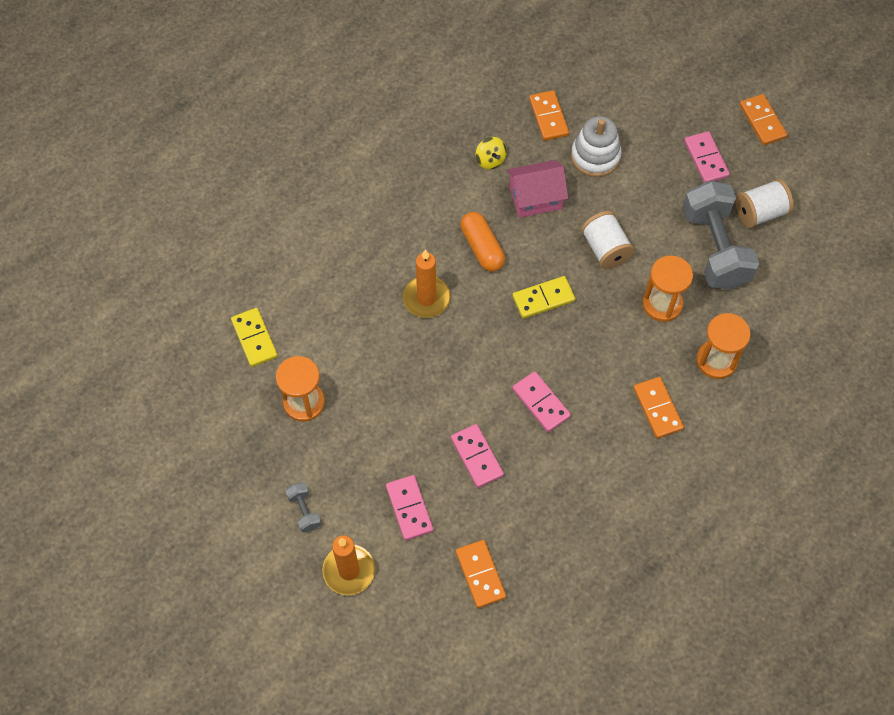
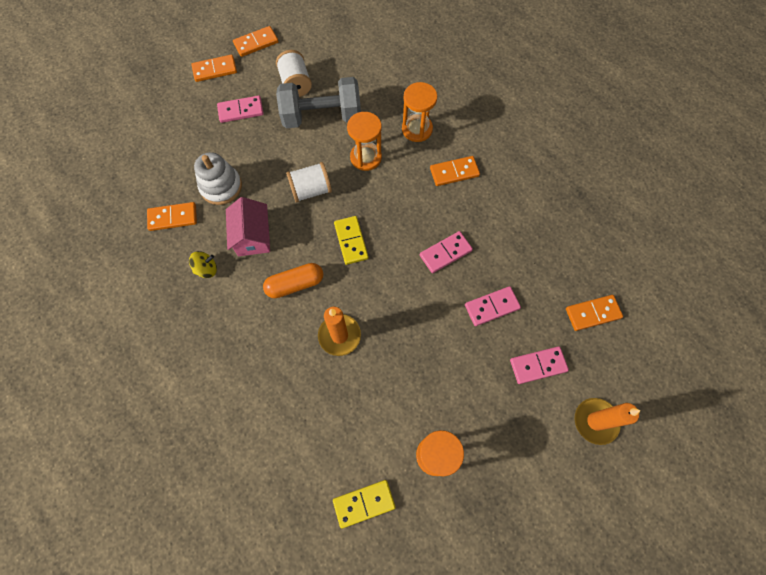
camera: 85 degrees left, 5 degrees up
grey dumbbell [286,482,321,533] -> none
none -> orange domino [233,26,278,57]

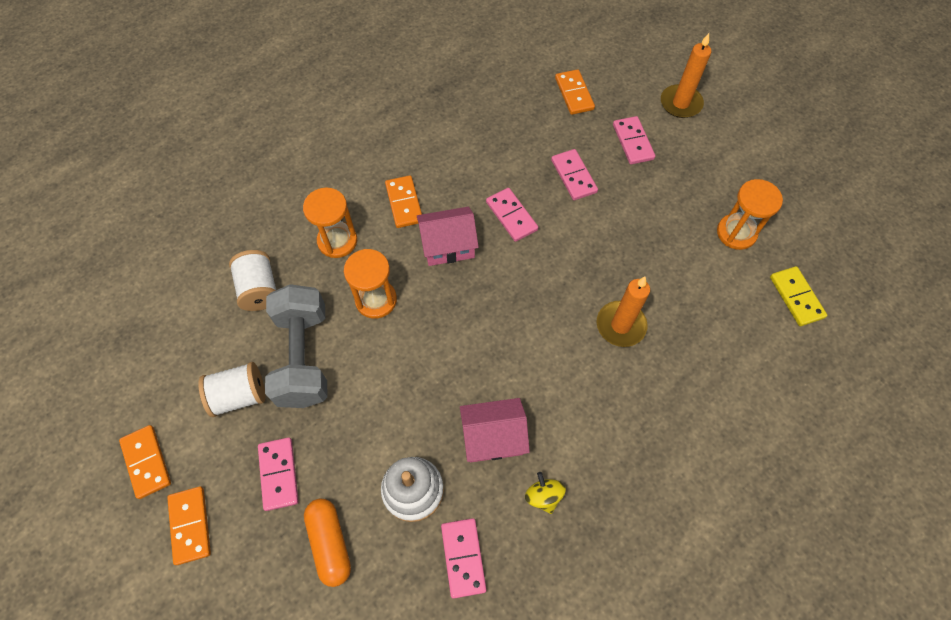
camera: 90 degrees left, 5 degrees down
orange domino [147,202,197,231] -> pink domino [441,518,487,599]
orange capsule [263,263,323,298] -> orange capsule moved to [304,498,351,587]
white spool [286,162,332,203] -> white spool moved to [229,250,276,311]
yellow domino [334,216,369,265] -> none
none -> pink house [417,207,479,266]

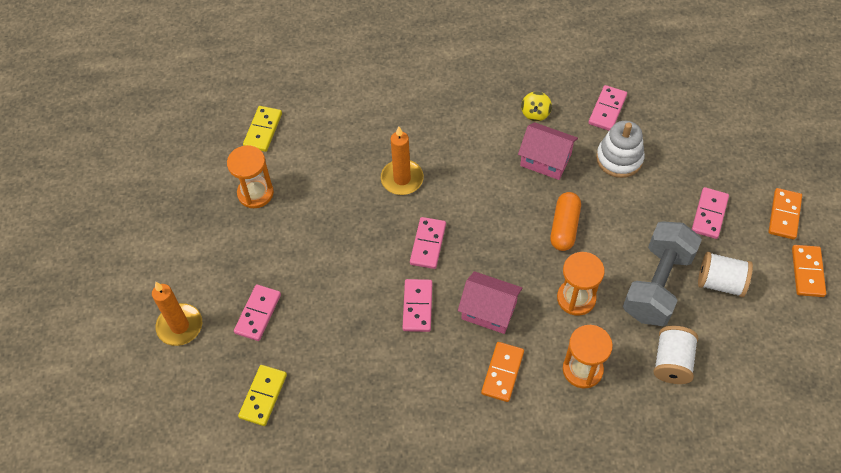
camera: 145 degrees left, 5 degrees down
orange capsule [304,498,351,587] -> orange capsule moved to [550,192,581,251]
pink domino [551,149,598,200] -> pink domino moved to [410,217,446,269]
orange domino [555,69,595,115] -> yellow domino [238,365,287,426]

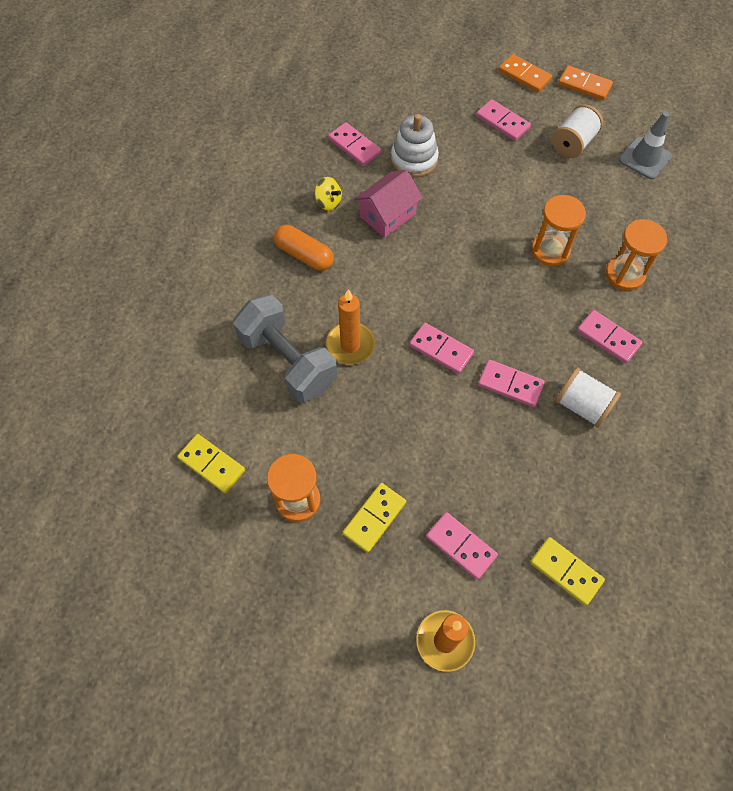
camera: 70 degrees left, 5 degrees up
pink house [458,271,522,334] -> none
orange domino [481,342,524,402] -> pink domino [577,310,643,363]
orange capsule [550,192,581,251] -> orange capsule moved to [274,225,334,271]
grey dumbbell [623,221,702,326] -> grey dumbbell moved to [233,295,337,403]
white spool [653,326,698,384] -> white spool moved to [555,367,621,428]
none -> yellow domino [342,483,406,553]
none -> grey traffic cone [619,112,672,179]

